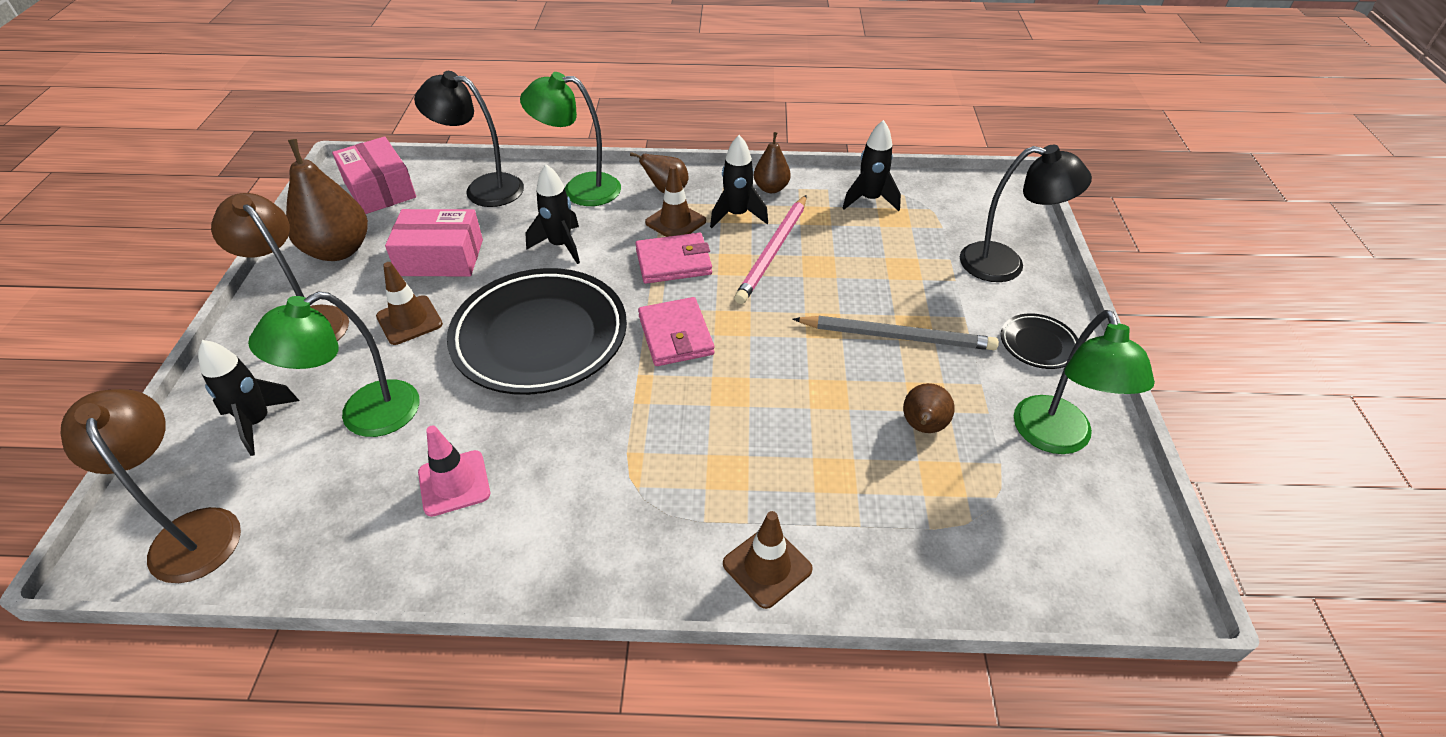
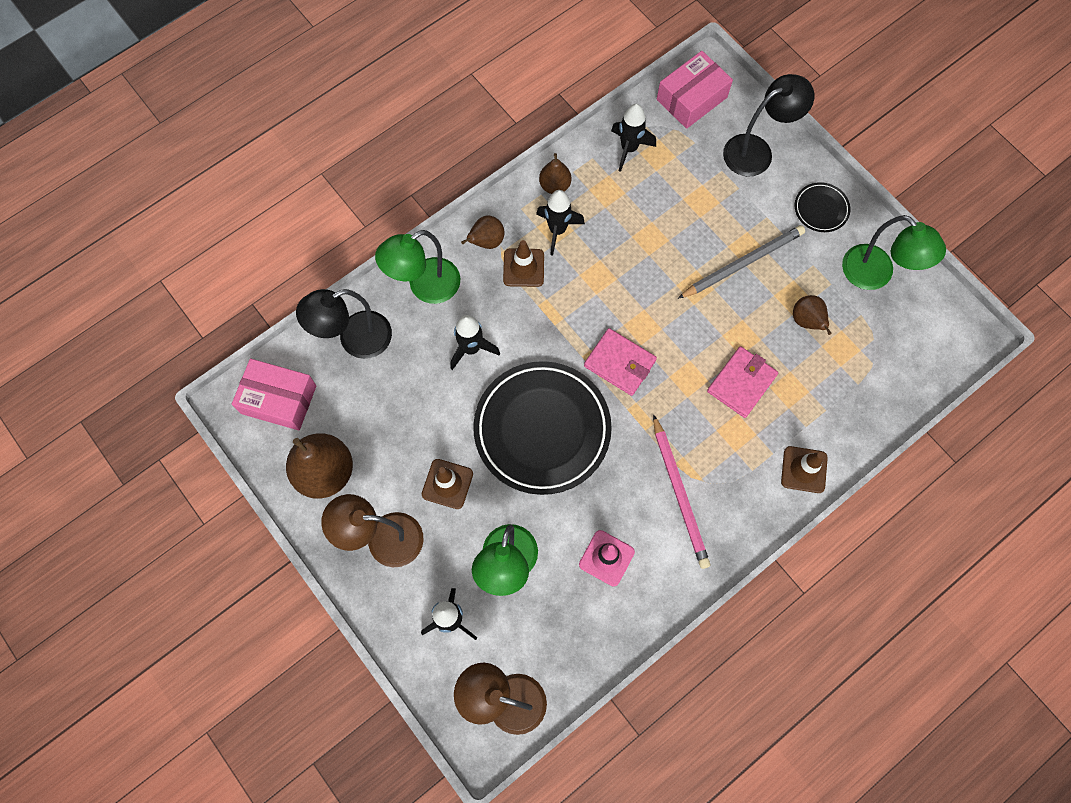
camera: 40 degrees left, 25 degrees up
pink box [385,209,483,276] -> pink box moved to [657,51,733,129]
pink wallet [635,233,712,284] -> pink wallet moved to [707,346,778,418]
pink pencil [734,195,807,304] -> pink pencil moved to [653,414,710,569]

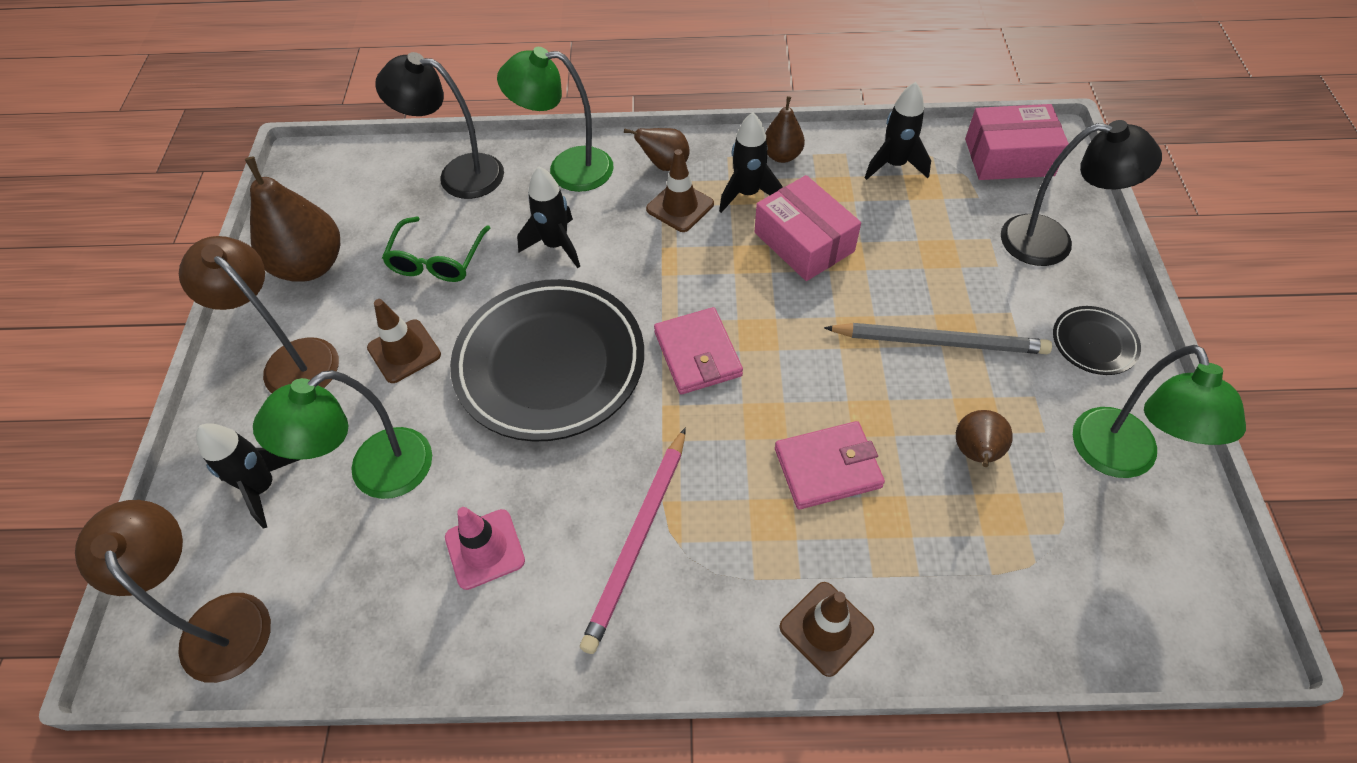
camera: 40 degrees right, 15 degrees down
pink box [232,359,316,431] -> pink box moved to [755,175,861,281]
none -> green glasses [382,217,490,282]

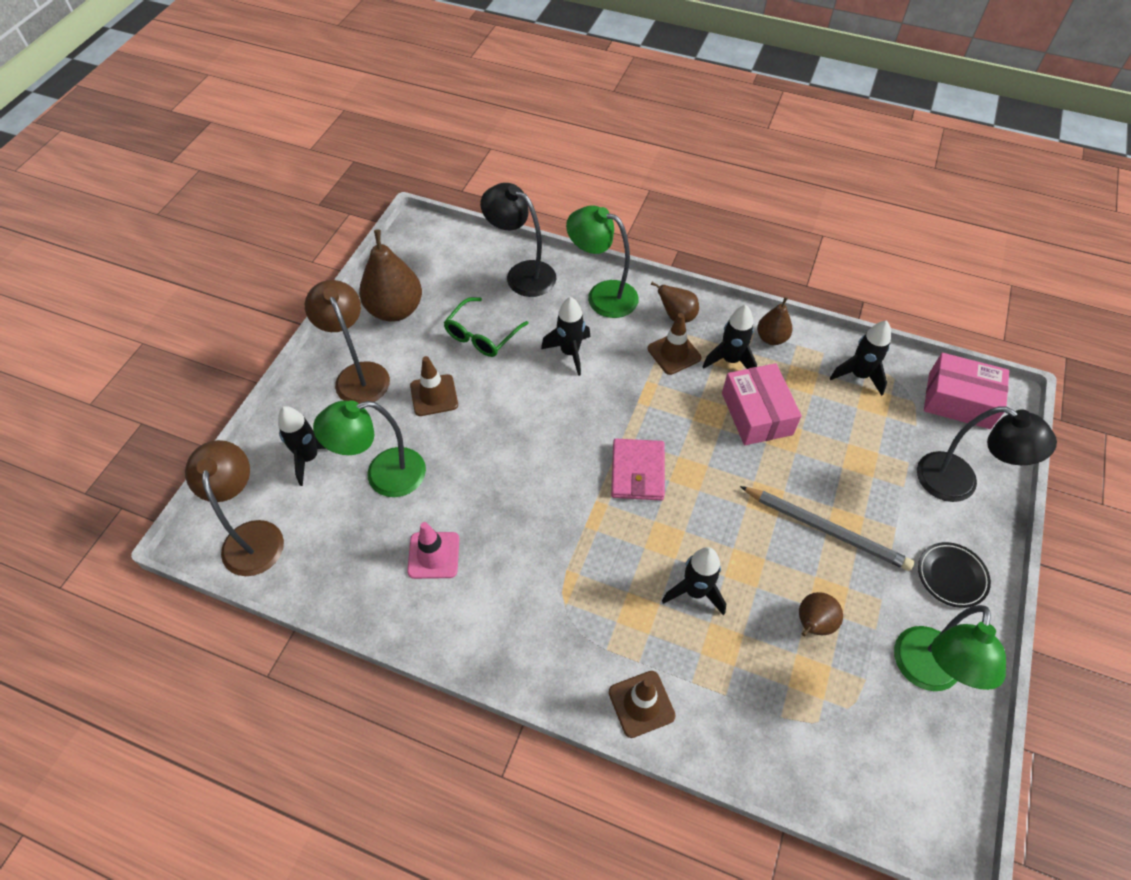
camera: 20 degrees right, 0 degrees up
black plate [450,279,644,442] -> none
pink pencil [580,428,686,654] -> none
pink wallet [775,421,885,510] -> black rocket [662,547,726,615]

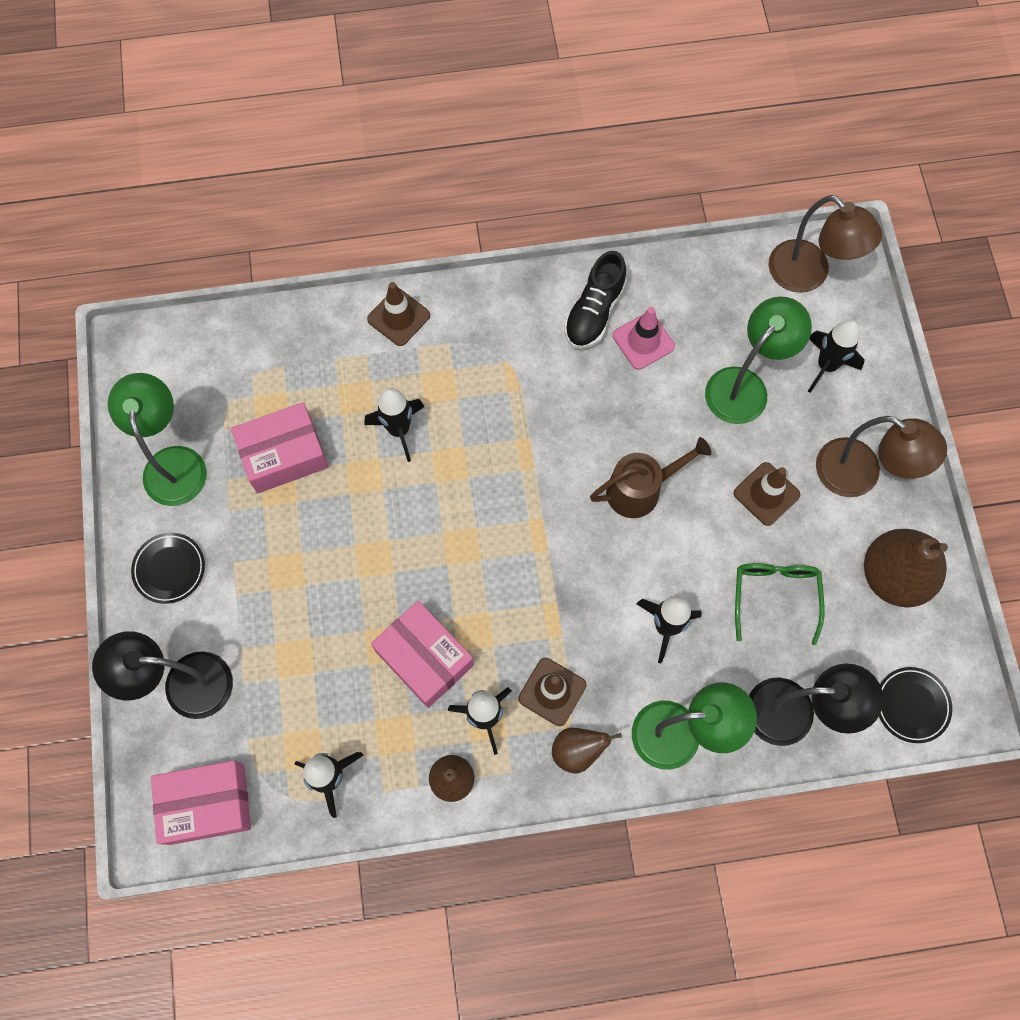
camera: 150 degrees right, 15 degrees up
pink wallet [611,439,665,500] -> none
grey pencil [740,486,914,571] -> none
brown pear [799,592,843,636] -> pink box [231,402,329,493]
none -> black shoe [564,251,627,349]
none -> brown watering can [590,437,711,518]
none -> black plate [879,667,952,743]

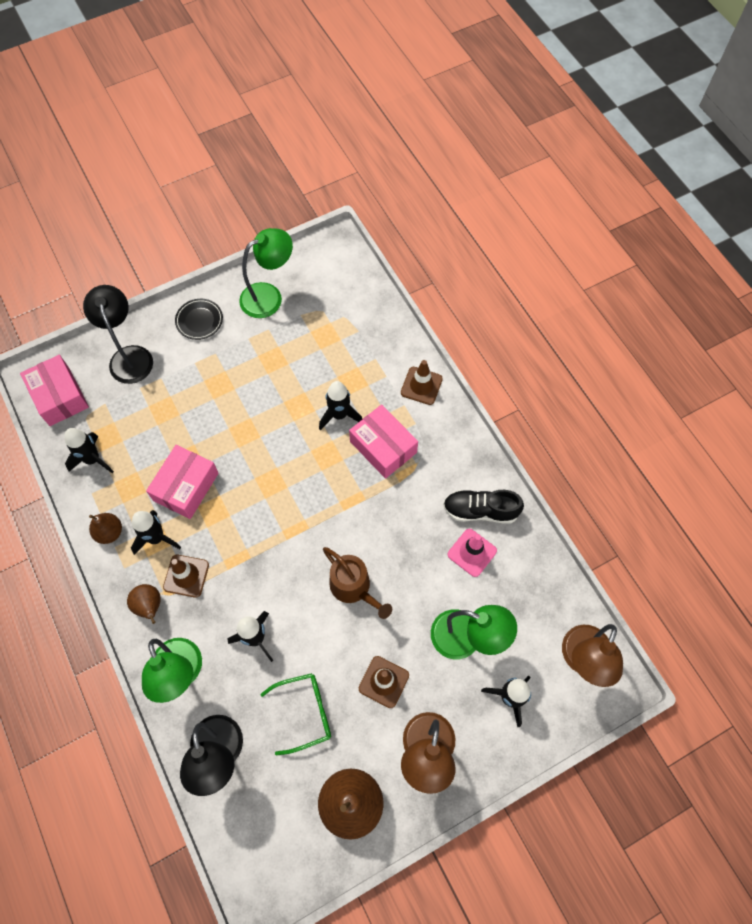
camera: 70 degrees right, 5 degrees down
pink box [231,402,329,493] -> pink box moved to [349,404,418,479]
black plate [879,667,952,743] -> none

